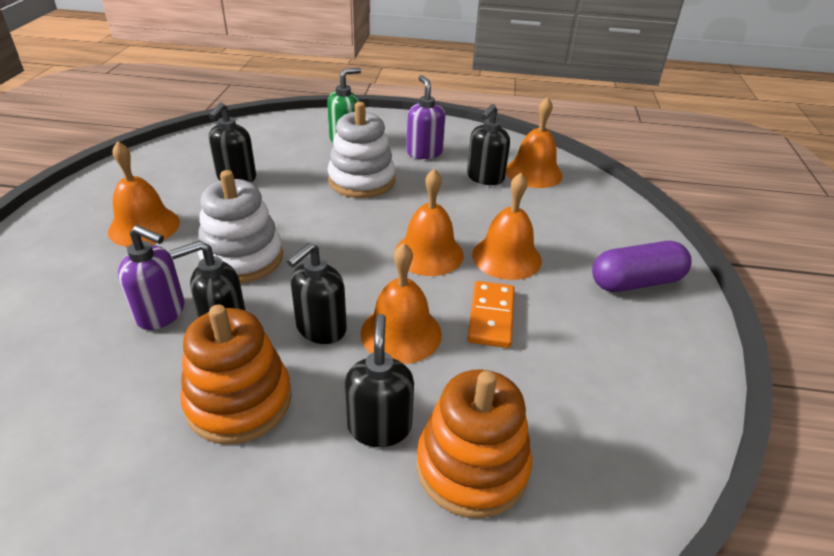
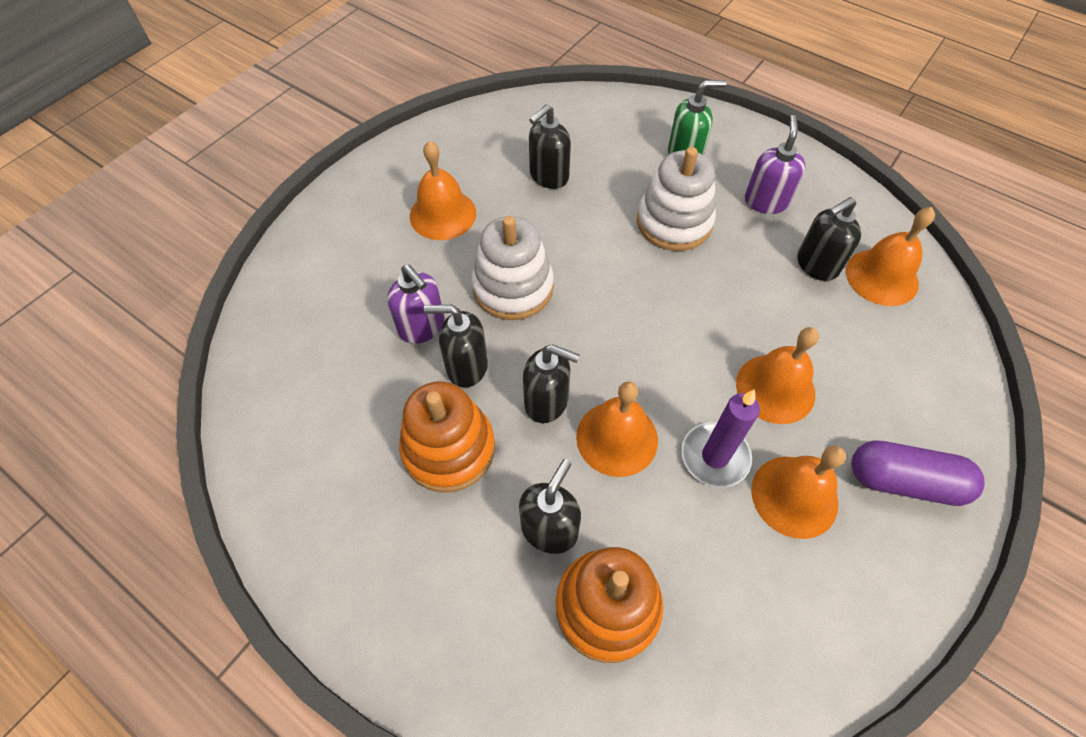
camera: 30 degrees right, 20 degrees up
black soap dispenser [287,242,347,344] -> black soap dispenser turned 135 degrees counterclockwise [523,344,580,423]
orange bell [395,169,464,276] -> orange bell moved to [751,446,846,539]
orange domino [468,281,515,348] -> purple candle [681,389,760,487]

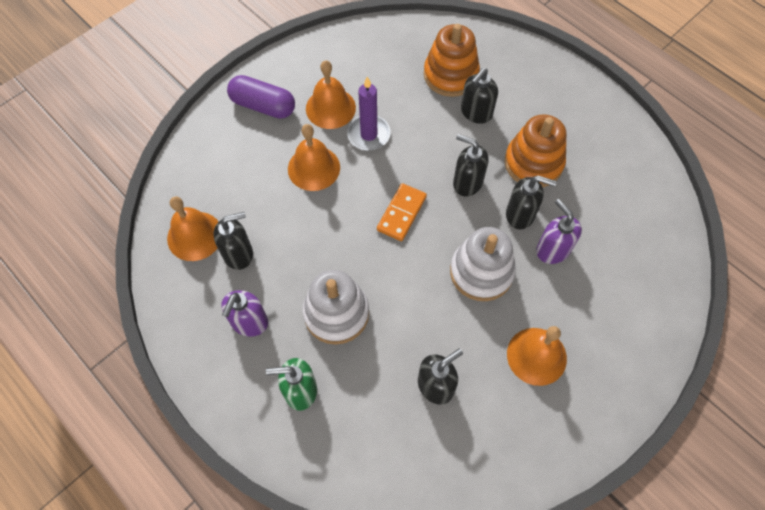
camera: 170 degrees left, 5 degrees up
orange bell [576,382,658,477] -> none
none -> orange domino [377,183,427,241]

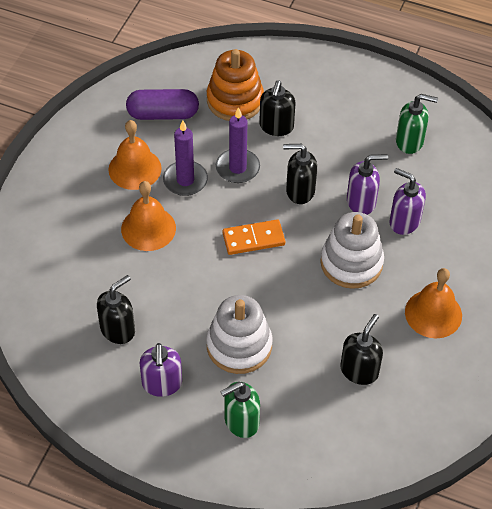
camera: 25 degrees left, 10 degrees down
orange bell [167,196,219,261] -> none
purple capsule [227,75,295,119] -> purple capsule moved to [126,89,199,120]
orange domino [377,183,427,241] -> orange domino turned 75 degrees clockwise [222,219,285,255]
orange stacking toy [504,114,566,187] -> none
black soap dispenser [506,175,557,230] -> purple soap dispenser [347,154,388,215]
none -> purple candle [216,107,260,183]
none -> green soap dispenser [396,94,438,154]

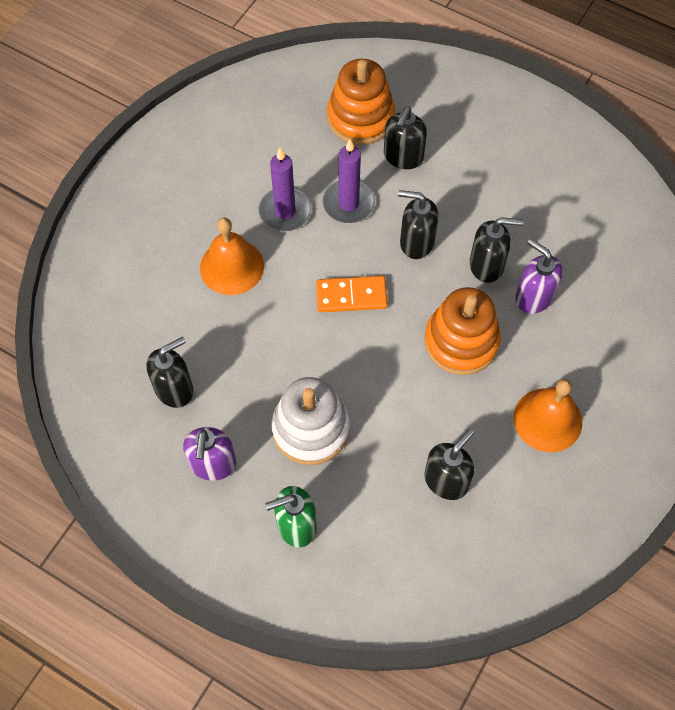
camera: 10 degrees right, 10 degrees up
orange bell [108,120,162,190] -> none
purple capsule [126,89,199,120] -> none
white stacking toy [320,212,384,289] -> orange stacking toy [425,287,501,375]
purple soap dispenser [347,154,388,215] -> black soap dispenser [470,217,523,283]
green soap dispenser [396,94,438,154] -> none

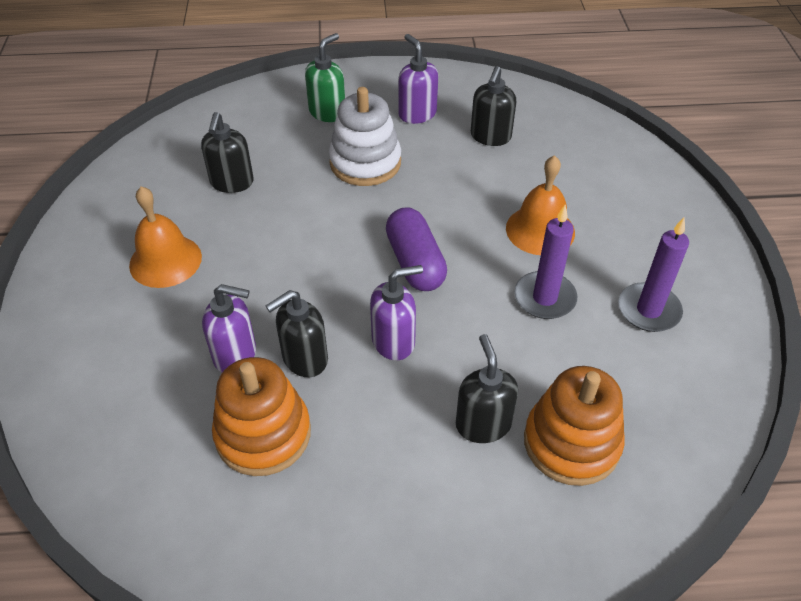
camera: 145 degrees right, 15 degrees down
orange domino [316,276,388,312] -> purple capsule [386,207,447,291]
purple candle [323,139,375,223] -> purple candle moved to [618,217,689,332]
black soap dispenser [398,190,439,259] -> purple soap dispenser [370,265,423,361]
orange stacking toy [425,287,501,375] -> orange stacking toy moved to [212,357,311,476]

